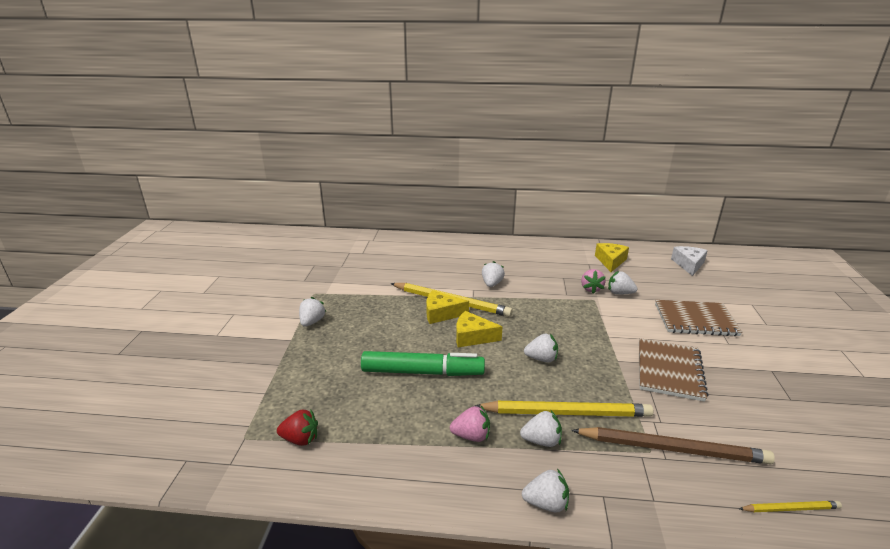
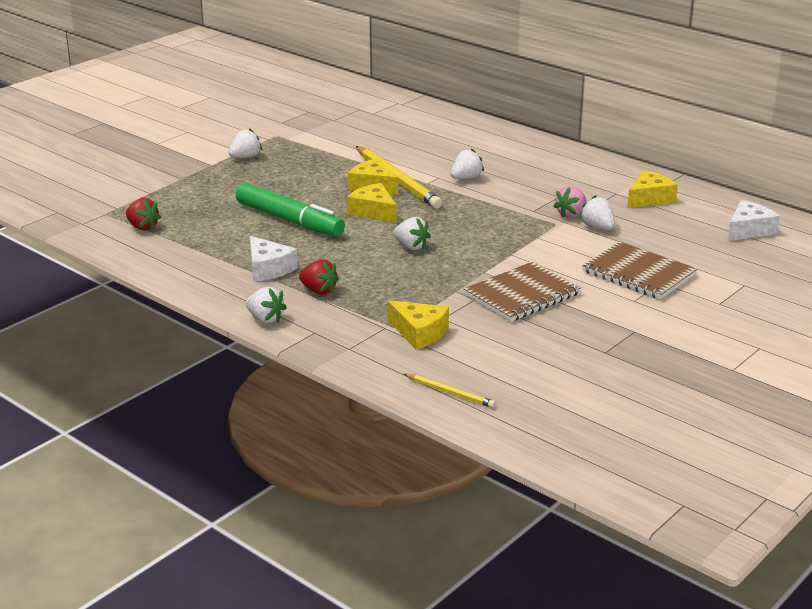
camera: 35 degrees right, 0 degrees up
pink strawberry [450,406,490,442] -> white cheese [250,236,298,282]
yellow pencil [475,401,653,417] -> none
white strawberry [520,411,562,447] -> red strawberry [299,259,339,295]
brown pencil [571,427,775,465] -> yellow cheese [388,301,449,350]

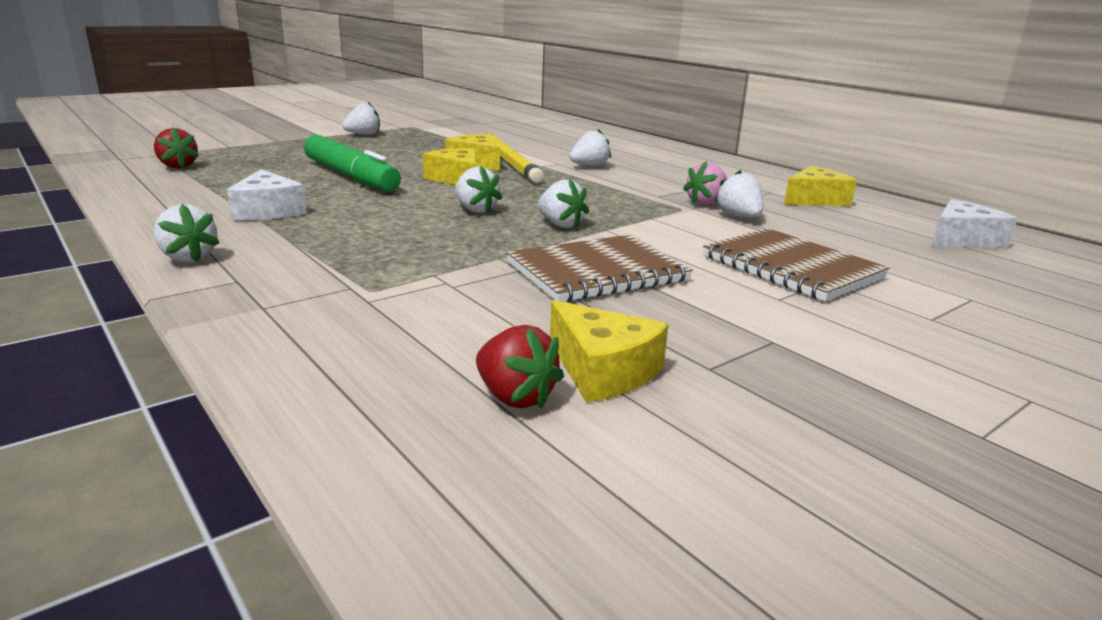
camera: 10 degrees right, 5 degrees down
red strawberry [299,259,339,295] -> red strawberry moved to [476,325,564,409]
yellow cheese [388,301,449,350] -> yellow cheese moved to [550,300,669,402]
yellow pencil [404,374,496,408] -> none
none -> white strawberry [538,179,589,228]

